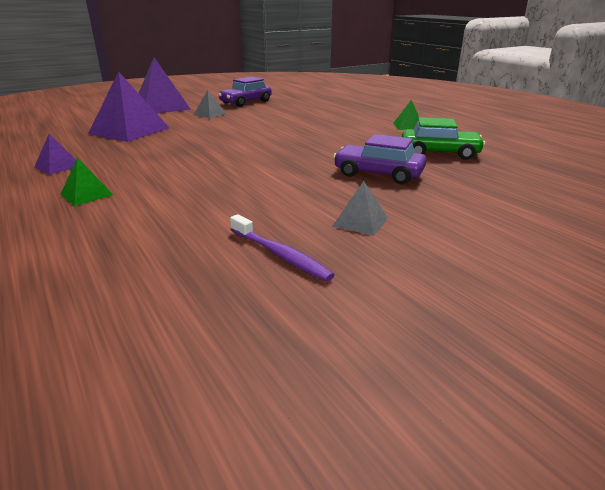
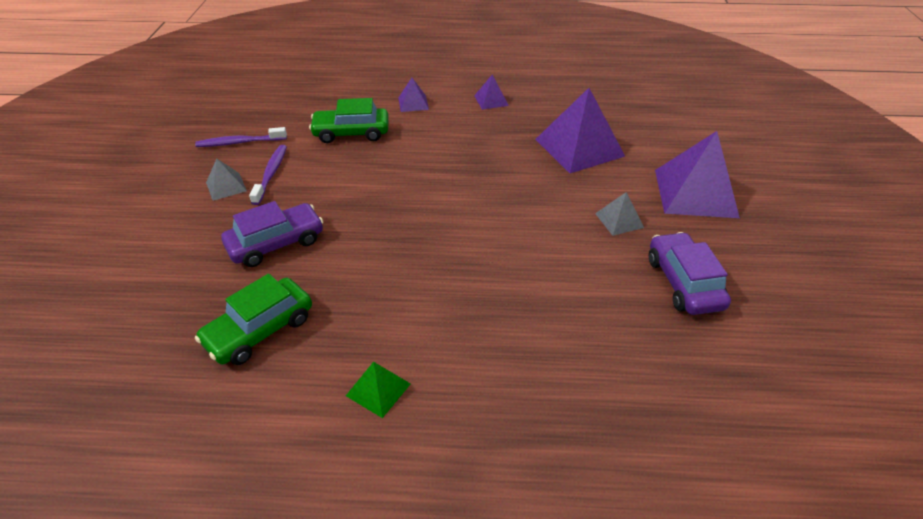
camera: 125 degrees right, 15 degrees up
green pyramid [60,157,113,206] -> purple pyramid [399,78,429,112]
none -> purple toothbrush [249,145,287,205]
none -> green car [309,98,389,143]

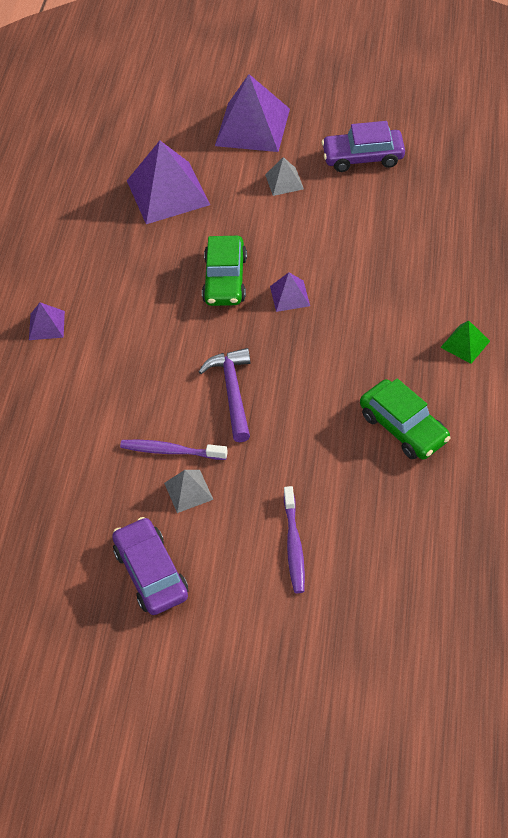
camera: 80 degrees left, 10 degrees up
purple toothbrush [195,127,287,147] -> purple toothbrush moved to [284,486,305,593]
purple car [221,201,323,267] -> purple car moved to [112,517,188,615]
green car [309,98,389,143] -> green car moved to [202,236,247,306]
purple pyramid [474,74,509,110] -> purple pyramid moved to [270,272,310,312]
none -> purple hammer [199,348,251,442]

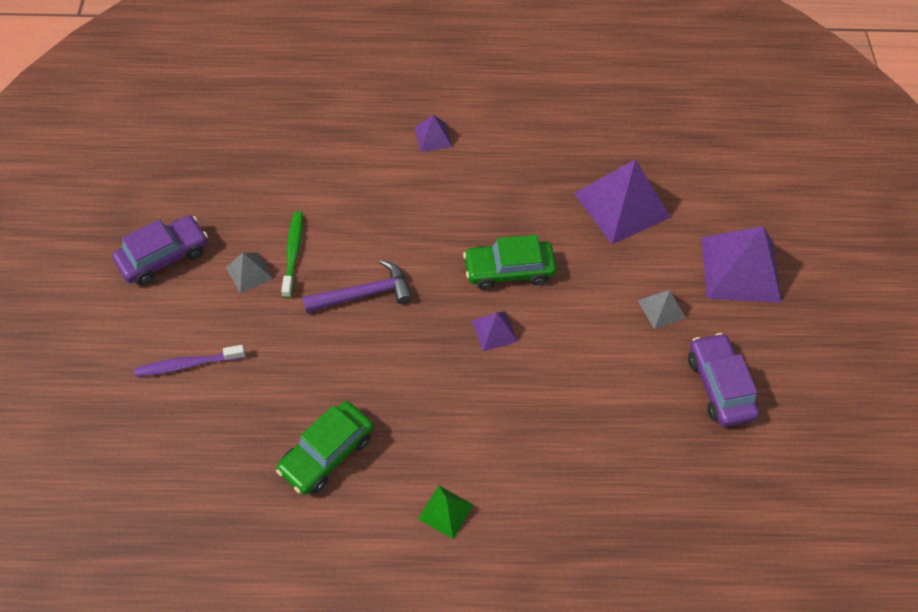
camera: 75 degrees right, 5 degrees up
purple toothbrush [120,440,228,460] -> green toothbrush [281,211,303,298]

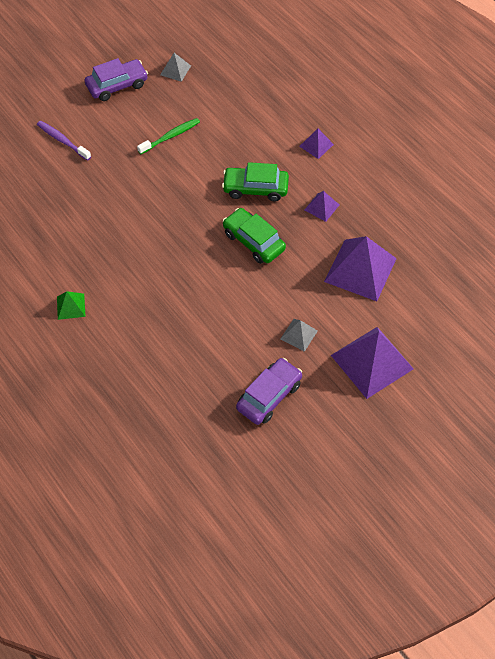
camera: 55 degrees right, 0 degrees up
purple car [112,215,208,285] -> purple car turned 45 degrees counterclockwise [85,58,148,101]
grey pyramid [226,253,273,293] -> grey pyramid moved to [160,53,191,82]
green car [276,401,374,495] -> green car moved to [222,162,289,201]
purple hammer [302,259,412,313] -> none
purple pyramid [472,311,518,351] -> purple pyramid moved to [304,191,339,222]

